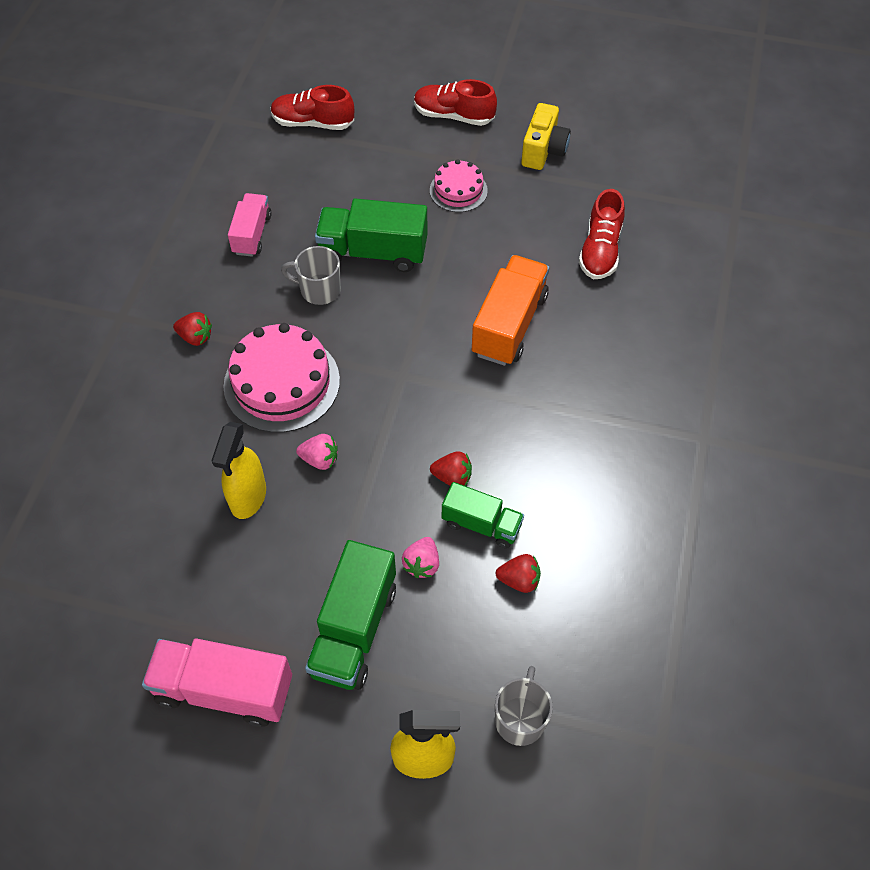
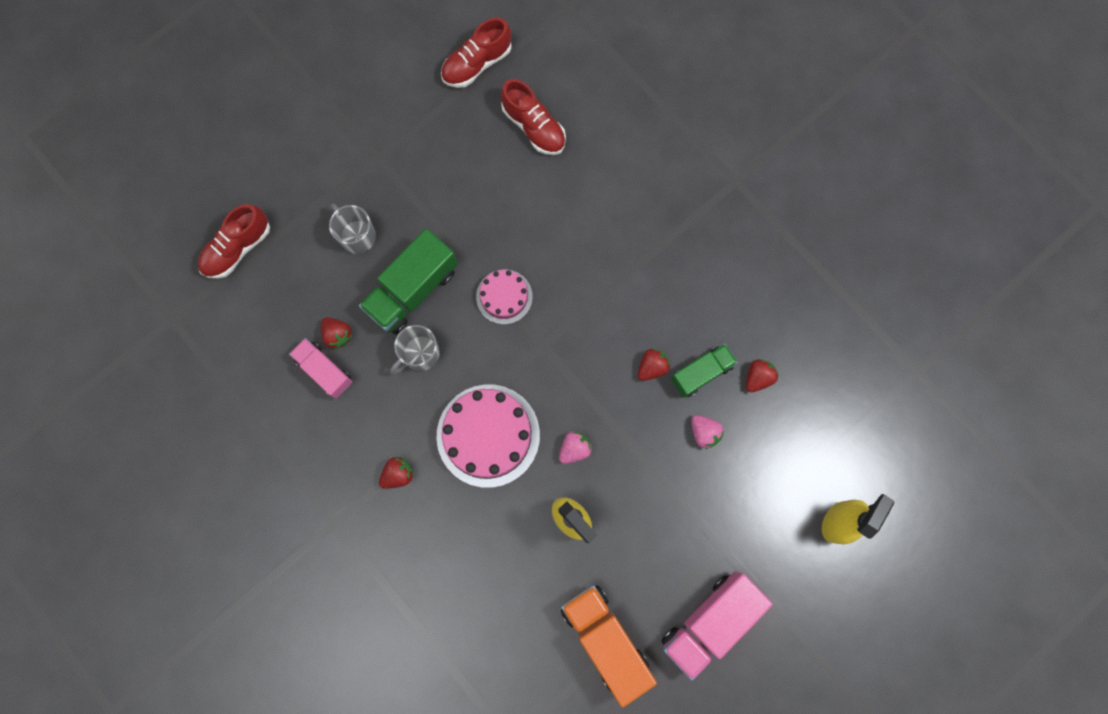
camera: 55 degrees left, 20 degrees up
green truck [305,540,396,690] -> none
red shoe [414,79,497,126] -> red shoe moved to [441,18,512,88]
pink cake [430,159,488,212] -> pink cake moved to [476,270,533,324]
orange truck [472,255,549,366] -> orange truck moved to [561,585,657,708]
grey mug [495,666,553,746] -> grey mug moved to [329,203,376,254]
yellow camera [521,103,571,170] -> none
none -> red strawberry [321,317,352,350]

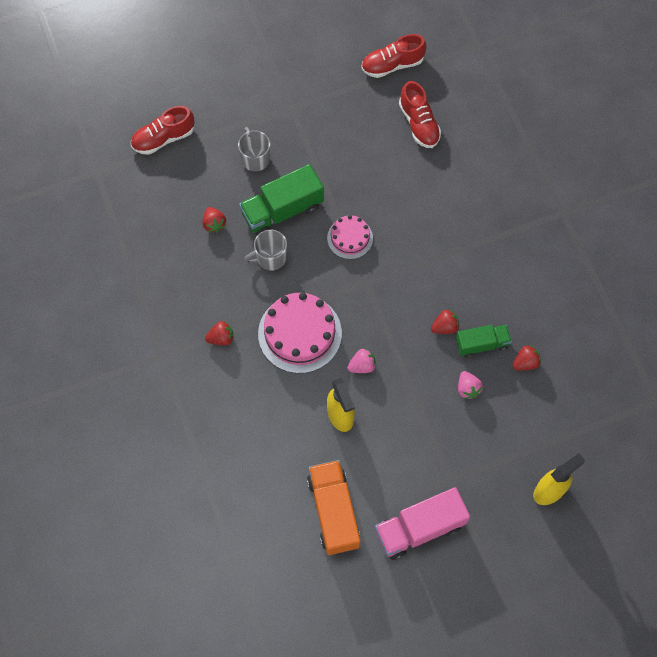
camera: 20 degrees right, 10 degrees down
pink truck [289,338,353,399] -> none

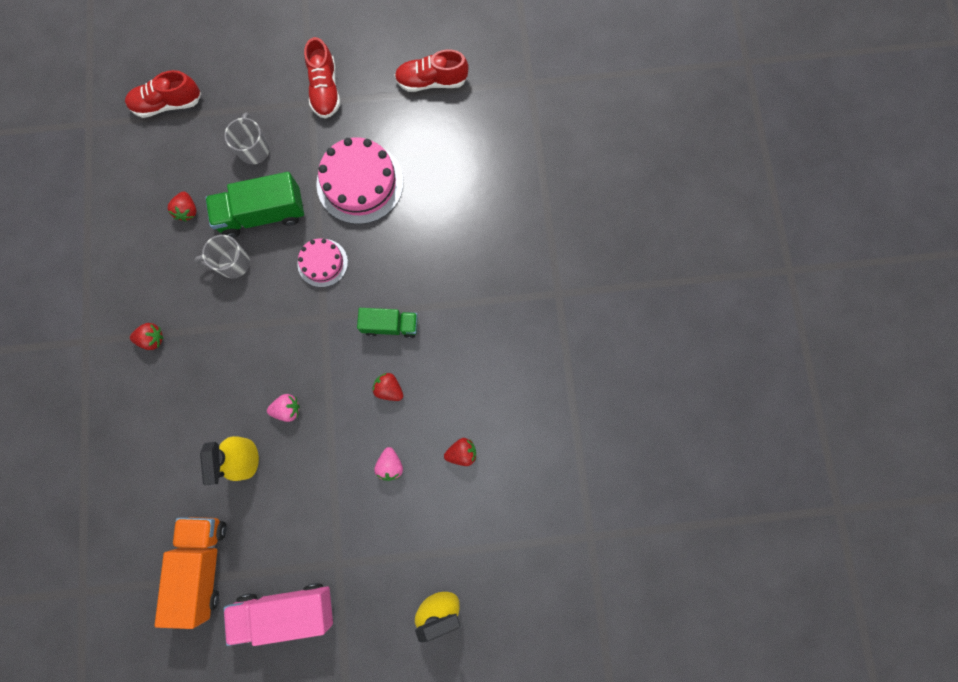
camera: 15 degrees right, 10 degrees up
pink cake [258,292,342,373] -> pink cake moved to [316,137,404,224]
red shoe [399,81,441,148] -> red shoe moved to [304,37,340,119]
red strawberry [431,310,459,334] -> red strawberry turned 135 degrees counterclockwise [372,373,403,401]
green truck [456,325,512,358] -> green truck moved to [357,308,418,338]

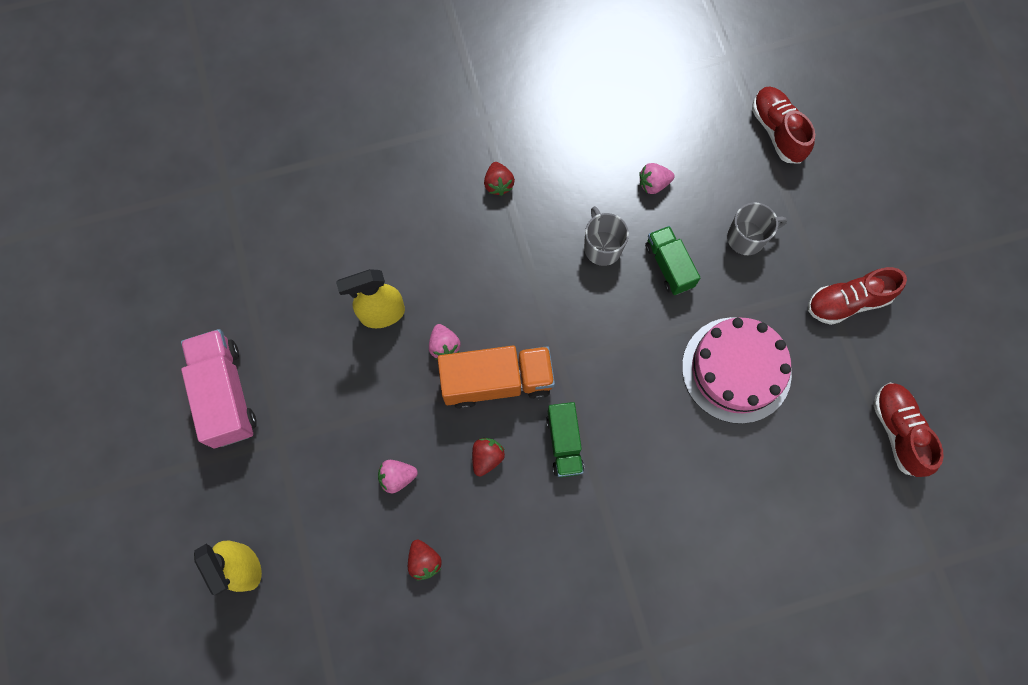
camera: 80 degrees right, 5 degrees down
orange truck [155,517,227,629] -> orange truck moved to [437,346,555,409]
red strawberry [168,191,197,221] -> pink strawberry [639,163,675,194]
green truck [205,172,304,238] -> green truck [645,226,700,295], size x0.62
pink cake [297,238,348,287] -> none

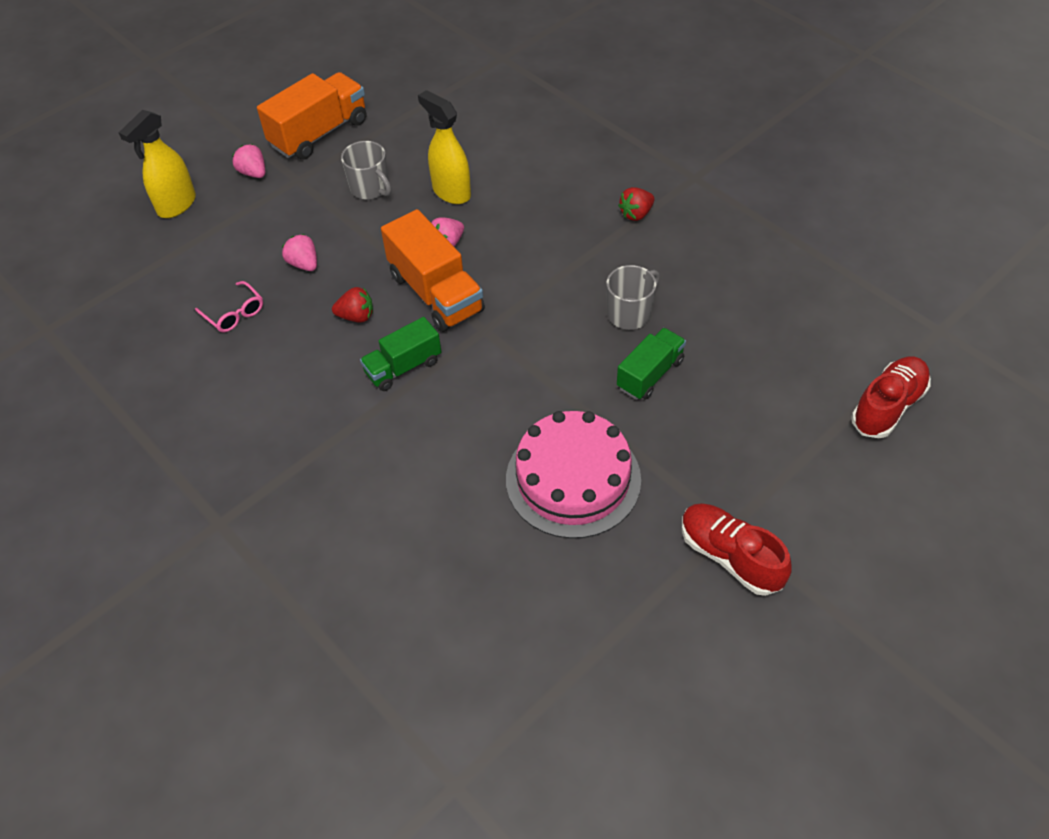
camera: 65 degrees right, 20 degrees down
pink truck [181,329,256,449] -> orange truck [257,72,366,160]
red strawberry [408,540,442,581] -> pink glasses [195,281,263,332]
pink strawberry [639,163,675,194] -> pink strawberry moved to [232,144,265,178]
grey mug [727,202,787,255] -> grey mug moved to [341,141,391,200]
red shoe [873,383,944,477] -> none

